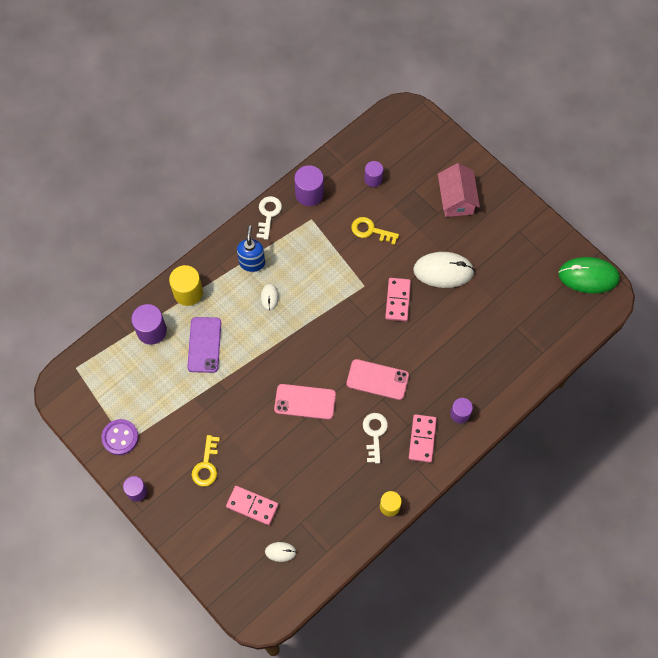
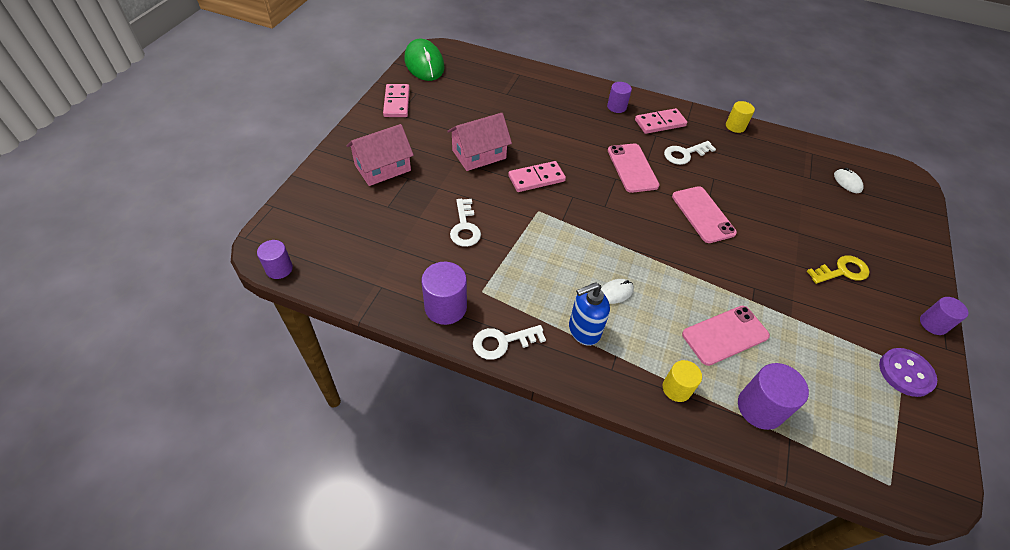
camera: 120 degrees left, 15 degrees down
yellow cylinder [169,265,203,306] -> yellow cylinder [663,360,702,402], size x0.64
purple phone [187,317,221,373] -> pink phone [682,306,770,366]
pink domino [226,486,279,525] -> pink domino moved to [383,84,410,117]
yellow key [351,217,399,245] -> white key [450,199,481,247]
purple cylinder [364,161,383,187] -> purple cylinder moved to [257,240,293,279]
white mouse [413,252,475,288] -> pink house [447,113,512,171]

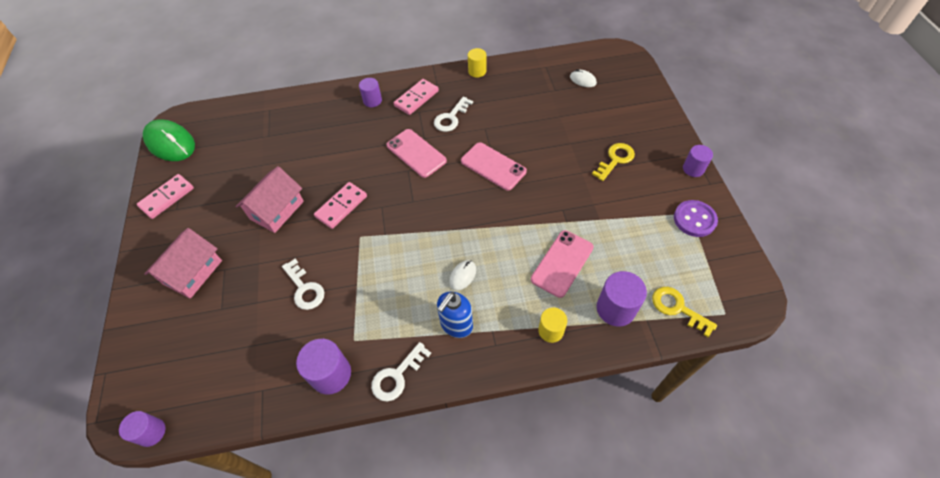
camera: 25 degrees left, 5 degrees up
pink domino [383,84,410,117] -> pink domino turned 75 degrees clockwise [137,174,194,219]
none -> yellow key [652,287,717,337]

